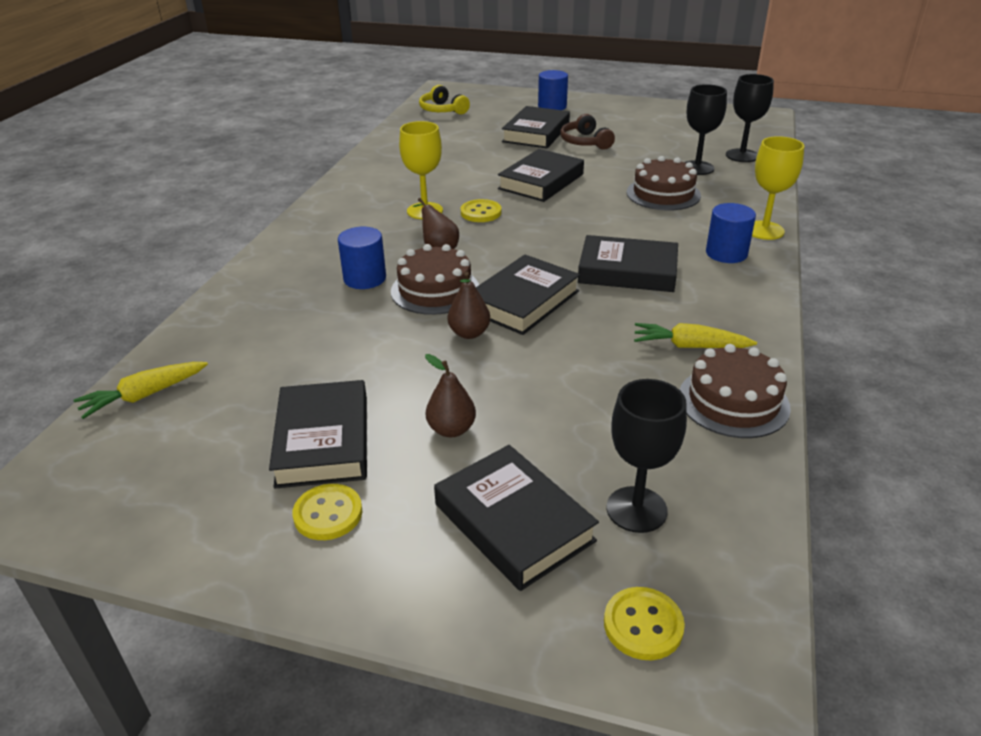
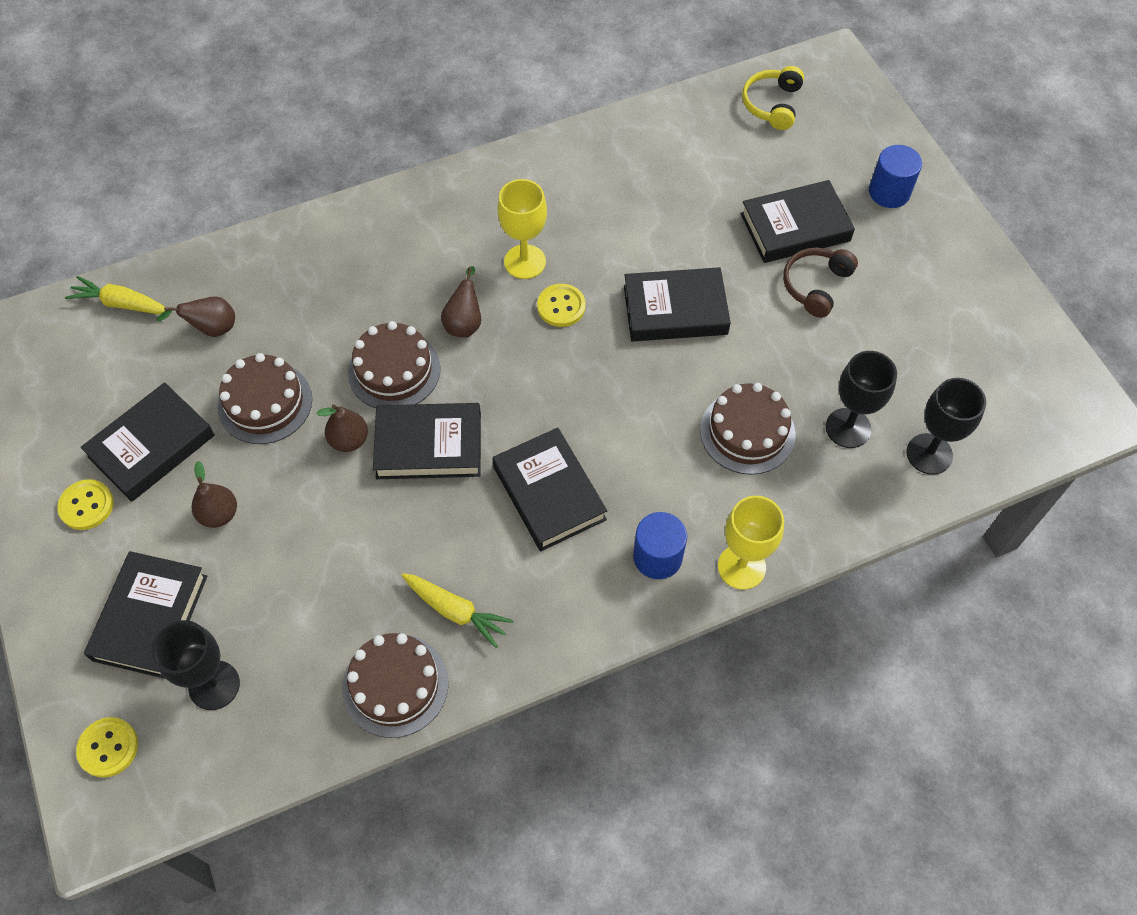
camera: 50 degrees right, 25 degrees up
blue cylinder [338,227,386,289] -> none
yellow carrot [634,323,757,348] -> yellow carrot turned 150 degrees clockwise [401,573,514,648]
none -> brown pear [156,296,235,337]
none -> brown cake [218,353,312,444]

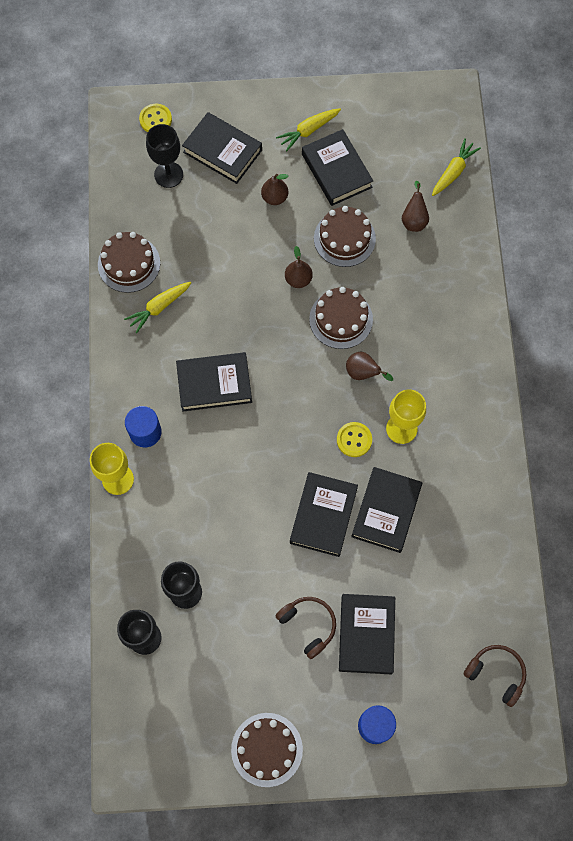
camera: 110 degrees right, 10 degrees up
yellow button [57,479,114,530] -> yellow carrot [276,108,341,151]
black book [373,403,481,479] -> black book moved to [351,467,422,553]
brown cake [700,383,795,475] -> brown cake moved to [231,713,303,787]
yellow headphones [742,66,804,130] -> brown headphones [463,645,527,707]

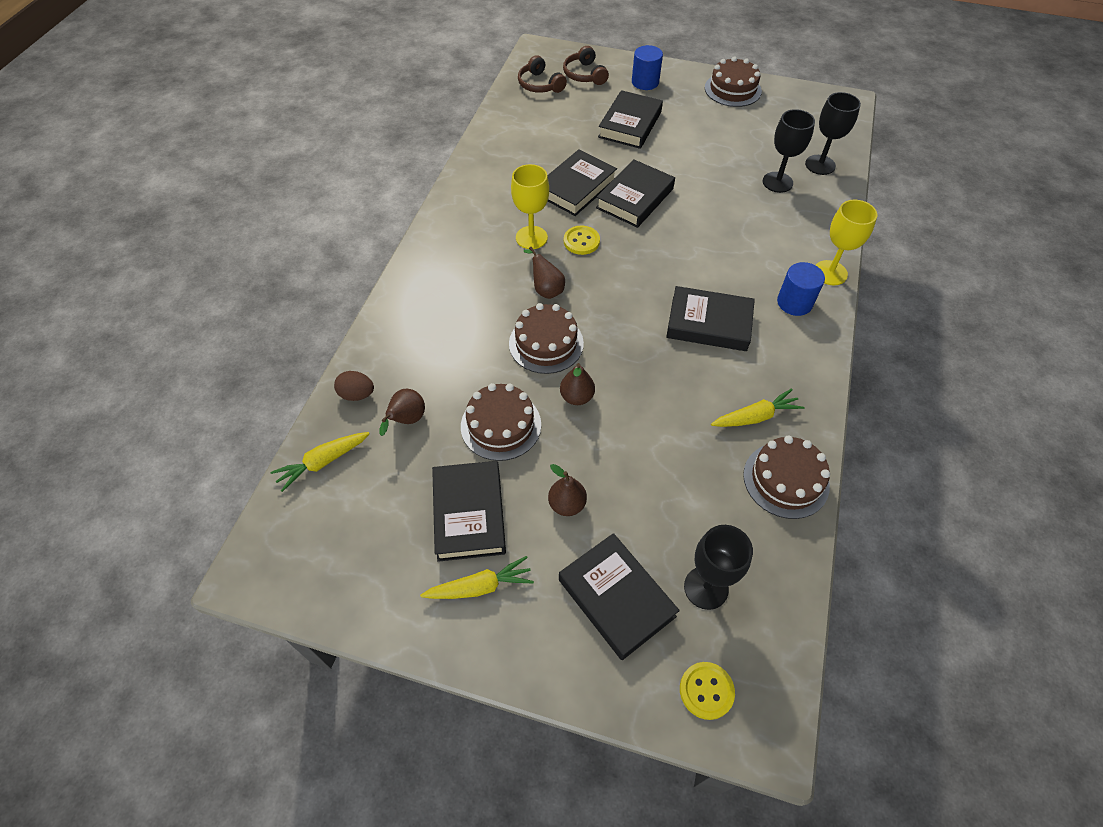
camera: 160 degrees left, 15 degrees down
brown headphones [275,597,336,659] -> brown headphones moved to [563,46,609,85]
none -> brown egg [334,371,374,401]

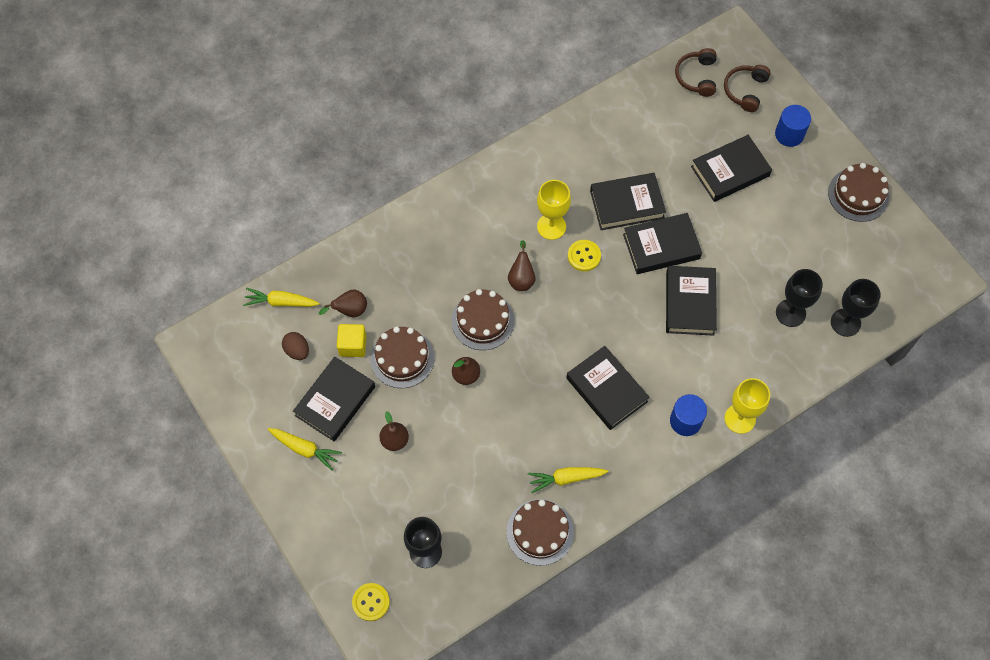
camera: 40 degrees right, 10 degrees up
brown egg [334,371,374,401] -> brown egg moved to [282,332,309,360]
black book [559,533,680,660] -> black book moved to [666,266,717,336]
yellow carrot [711,388,804,427] -> yellow carrot turned 150 degrees clockwise [528,467,608,493]
none -> yellow cube [337,324,367,357]

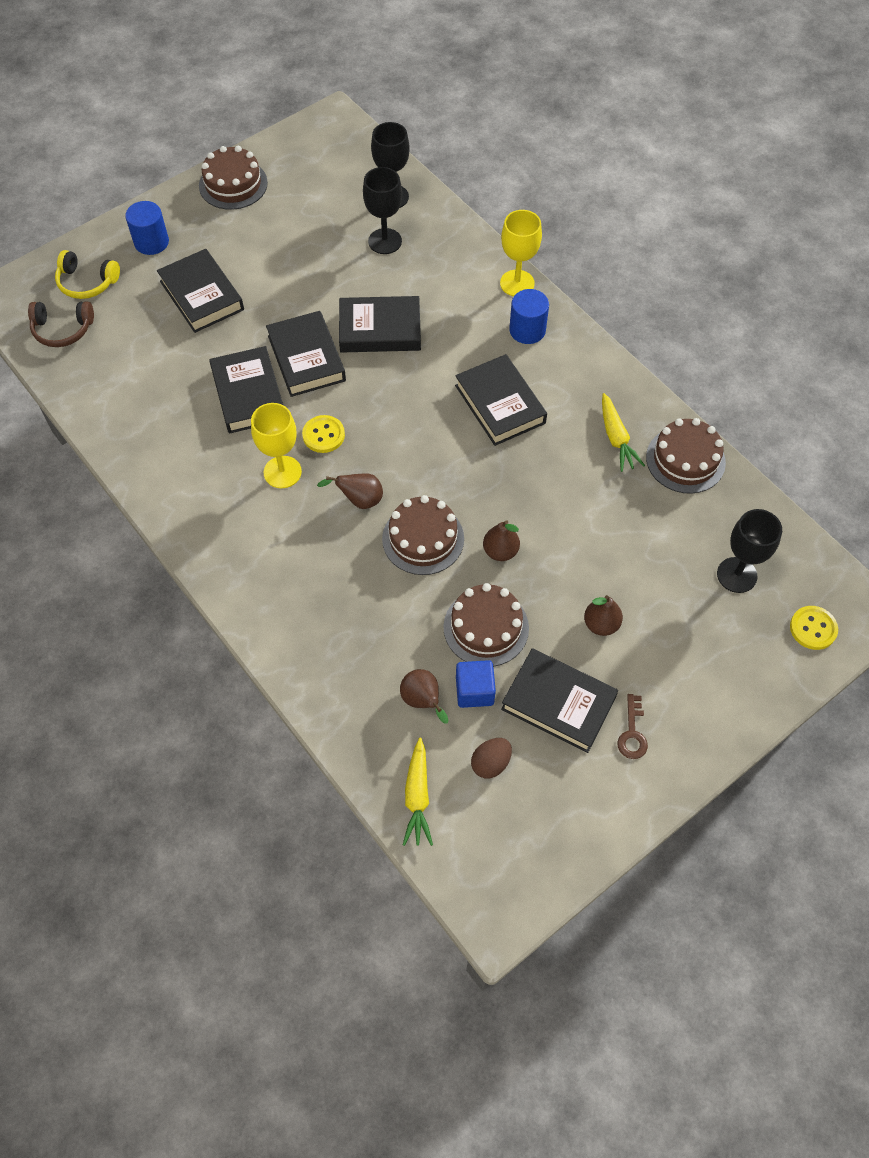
camera: 95 degrees left, 5 degrees down
yellow carrot [268,428,342,471] -> brown key [618,694,648,759]
yellow cube [337,324,367,357] -> blue cube [456,660,496,708]
black book [566,346,649,430] -> black book turned 75 degrees counterclockwise [455,354,547,446]
brown headphones [724,65,771,112] -> yellow headphones [55,250,120,299]

